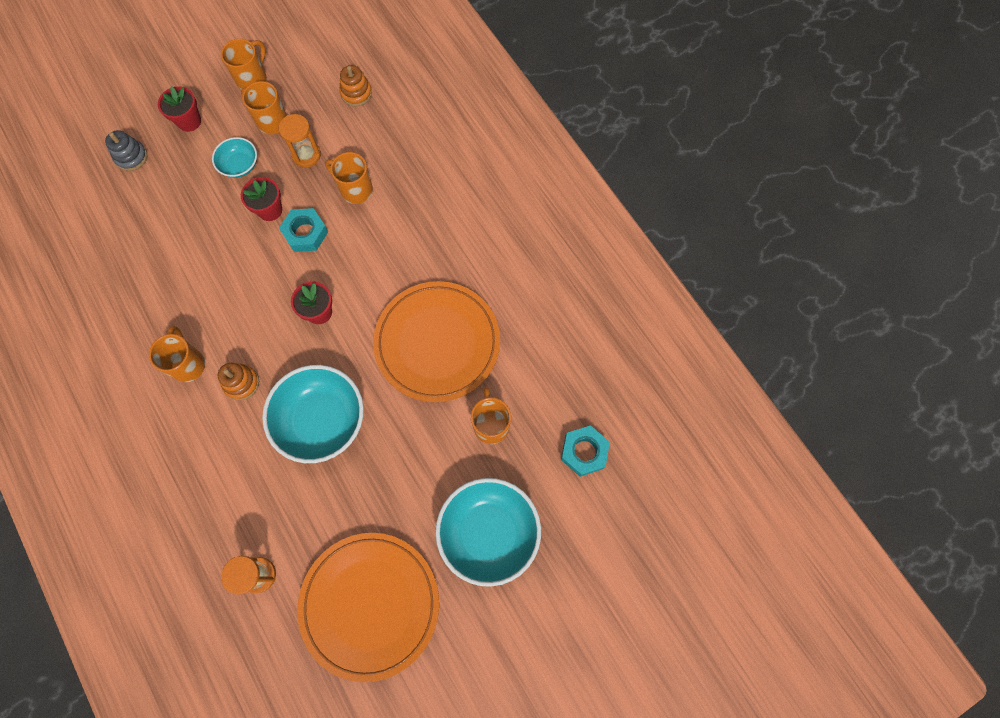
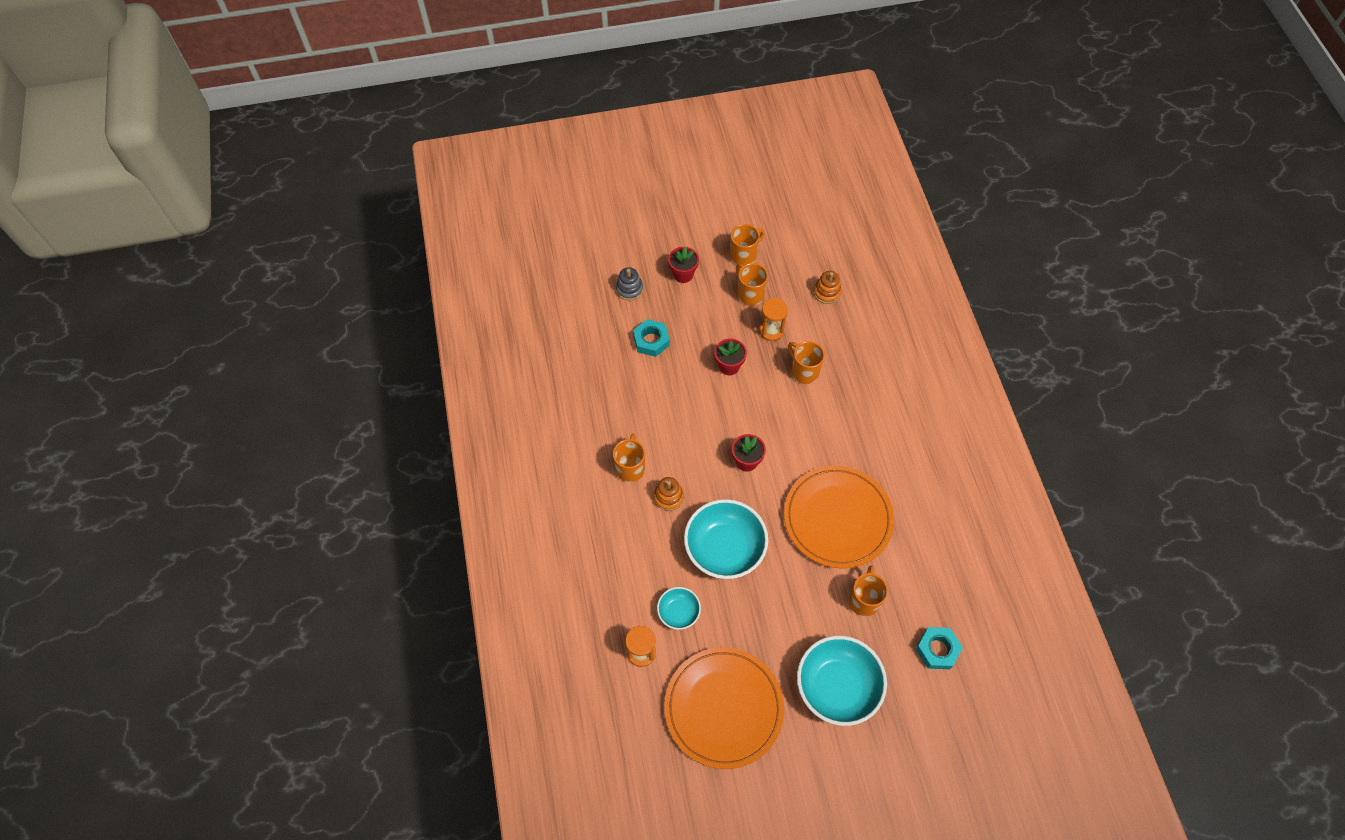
camera: 20 degrees right, 10 degrees down
turquoise bowl [212,137,257,178] -> turquoise bowl moved to [657,587,701,630]
turquoise nut [279,208,328,252] -> turquoise nut moved to [633,319,670,357]

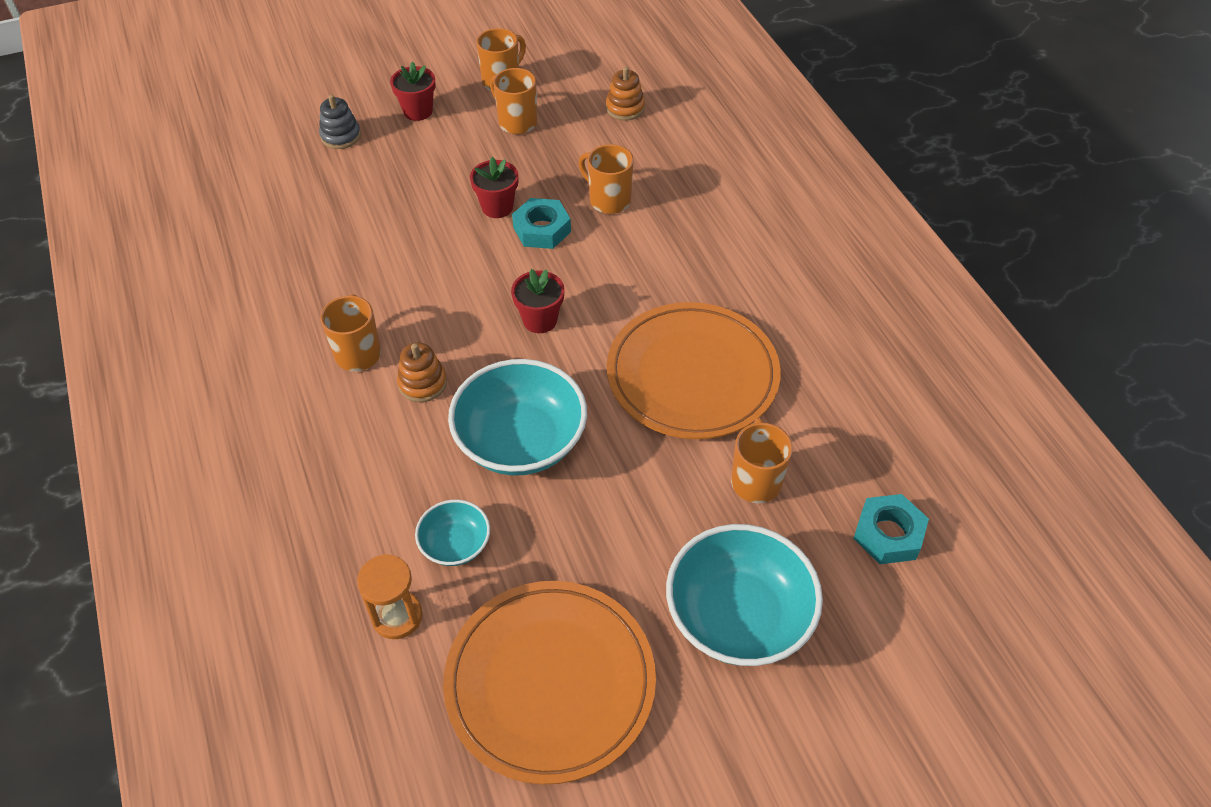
camera: 10 degrees left, 10 degrees down
turquoise nut [633,319,670,357] -> turquoise nut moved to [512,198,571,249]
orange hourglass [759,298,788,341] -> none

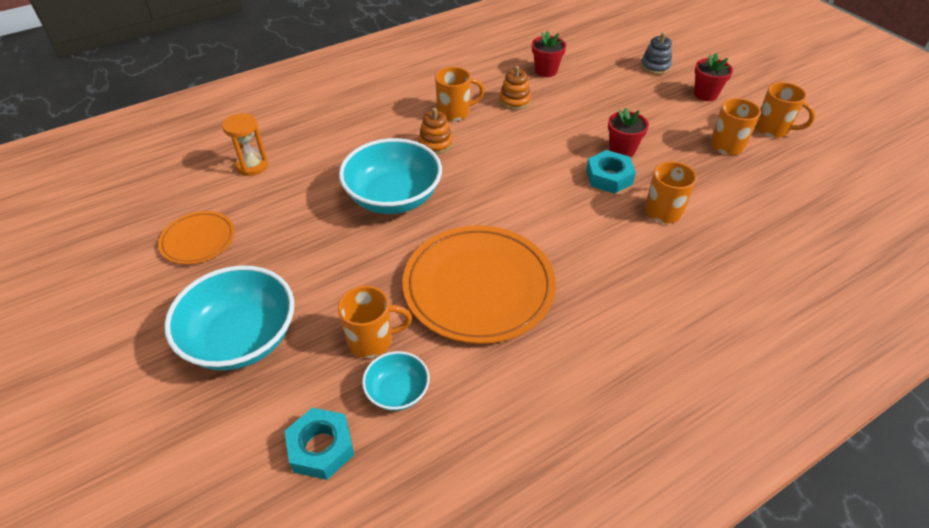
camera: 80 degrees right, 5 degrees down
turquoise bowl [415,500,490,566] -> turquoise bowl moved to [362,351,430,411]
orange plate [443,581,656,785] -> orange plate [158,211,235,264], size x0.52
red flower pot [511,269,564,333] -> red flower pot moved to [532,30,566,77]
orange stacking toy [606,67,645,120] -> orange stacking toy moved to [499,66,531,110]

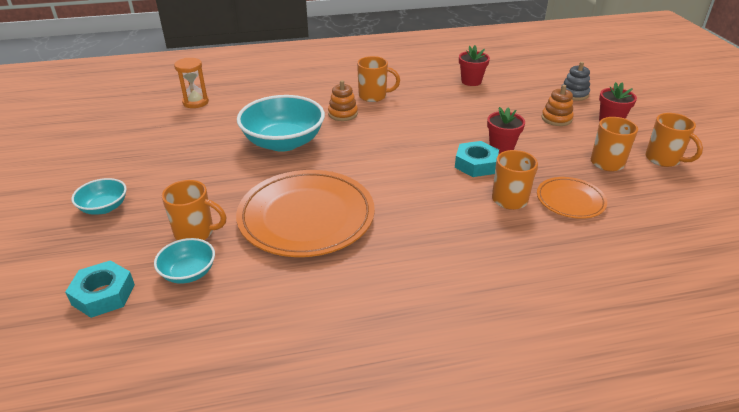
camera: 20 degrees right, 10 degrees down
orange plate [158,211,235,264] -> orange plate moved to [537,177,607,219]
turquoise bowl [164,265,294,370] -> turquoise bowl [71,178,127,215], size x0.51
orange stacking toy [499,66,531,110] -> orange stacking toy moved to [541,85,574,126]

